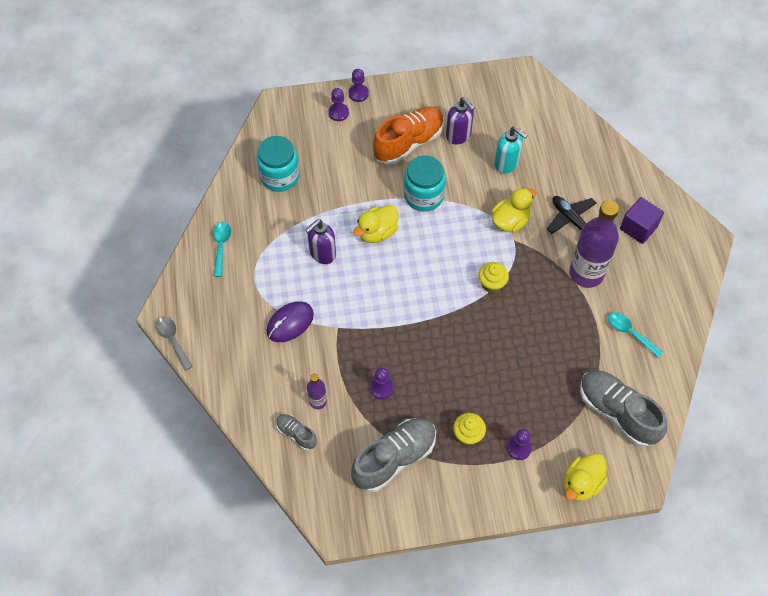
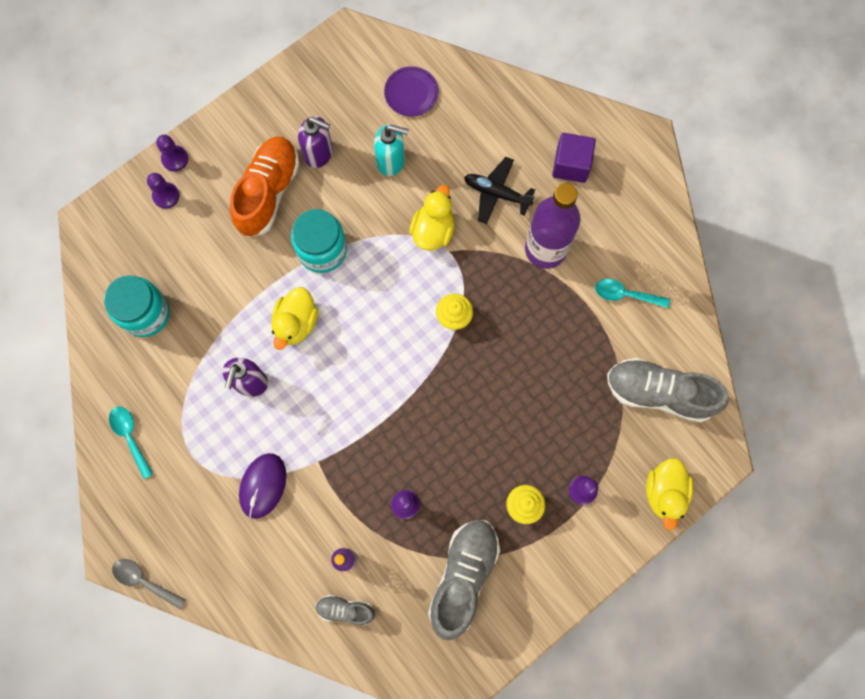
camera: 30 degrees left, 15 degrees up
none -> purple plate [384,66,439,117]

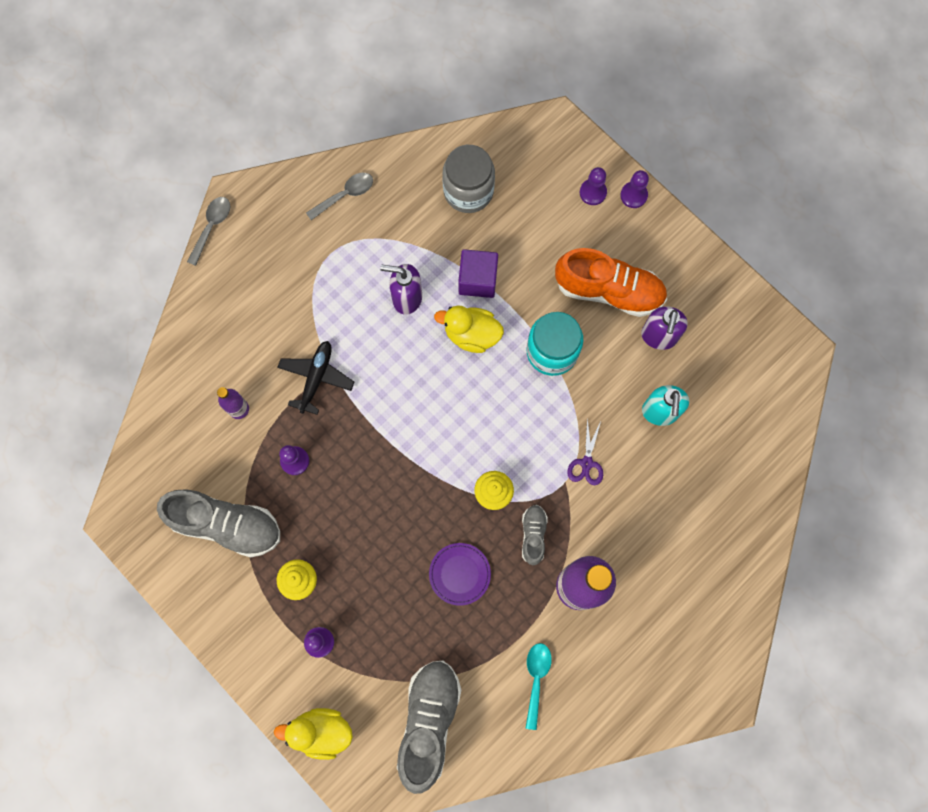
camera: 85 degrees right, 0 degrees up
turquoise jar [104,275,170,337] -> grey jar [442,145,495,213]
turquoise spoon [109,406,153,479] -> grey spoon [306,173,373,220]
purple mouse [239,453,286,519] -> none
grey shoe [315,595,375,625] -> grey shoe moved to [522,505,548,565]
purple plate [384,66,439,117] -> purple plate moved to [429,543,491,606]
yellow duck [409,185,455,251] -> purple scissors [567,418,603,485]
black plane [464,157,535,224] -> black plane moved to [277,341,354,415]
purple cube [552,133,596,183] -> purple cube moved to [458,249,498,298]

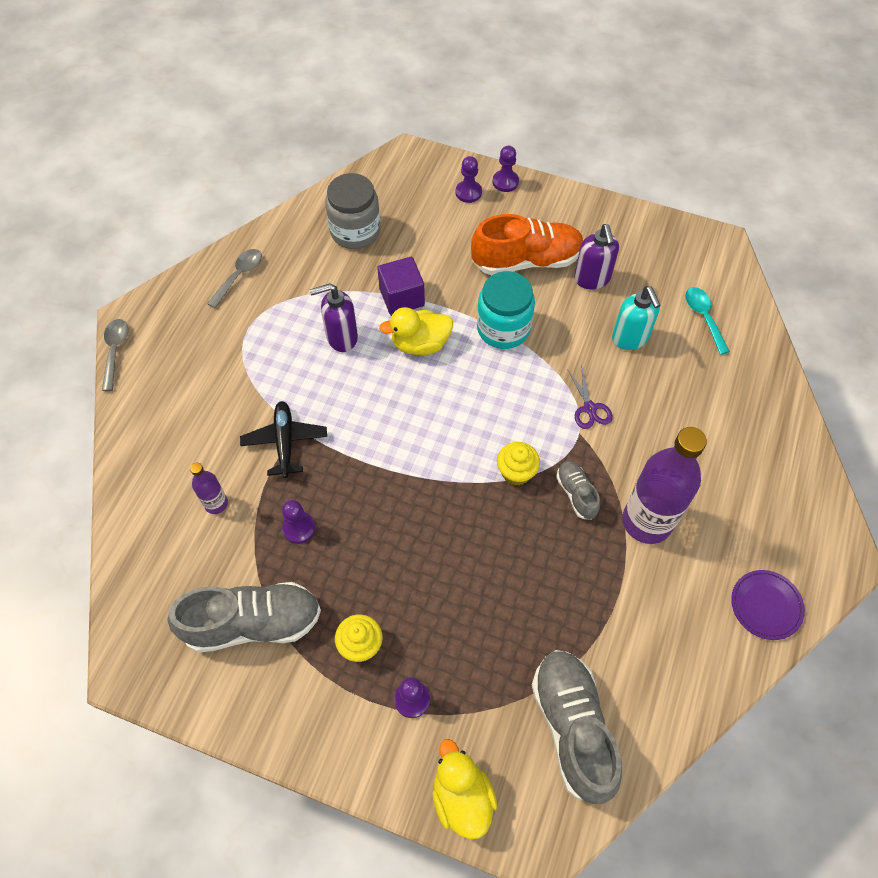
camera: 25 degrees left, 15 degrees down
yellow duck [274,708,353,760] -> yellow duck turned 90 degrees clockwise [432,739,497,839]
purple plate [429,543,491,606] -> purple plate moved to [731,570,805,640]
turquoise spoon [526,643,552,730] -> turquoise spoon moved to [685,287,730,355]

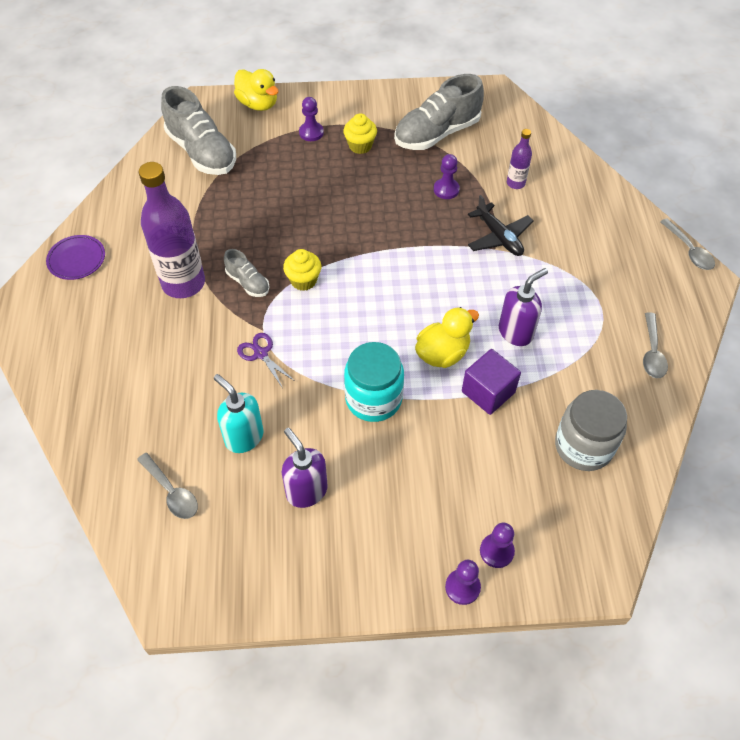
camera: 155 degrees right, 5 degrees down
orange shoe [471,214,583,275] -> none
turquoise spoon [685,287,730,355] -> grey spoon [137,453,198,519]

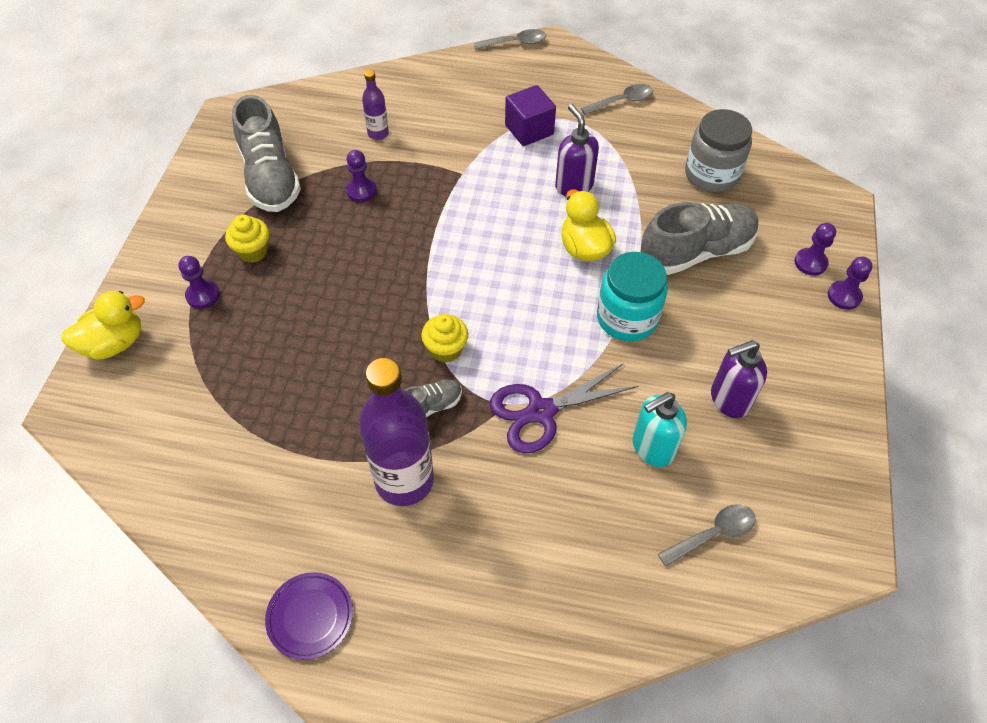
camera: 75 degrees left, 0 degrees up
grey shoe [161,86,236,175] -> grey shoe moved to [641,202,759,275]
purple scissors [237,333,295,388] -> purple scissors [490,363,639,453], size x1.76
purple cube [462,349,521,415] -> purple cube moved to [505,85,556,146]
black plane [468,195,534,256] -> none
grey spoon [643,312,668,378] -> grey spoon turned 45 degrees counterclockwise [581,84,653,115]

